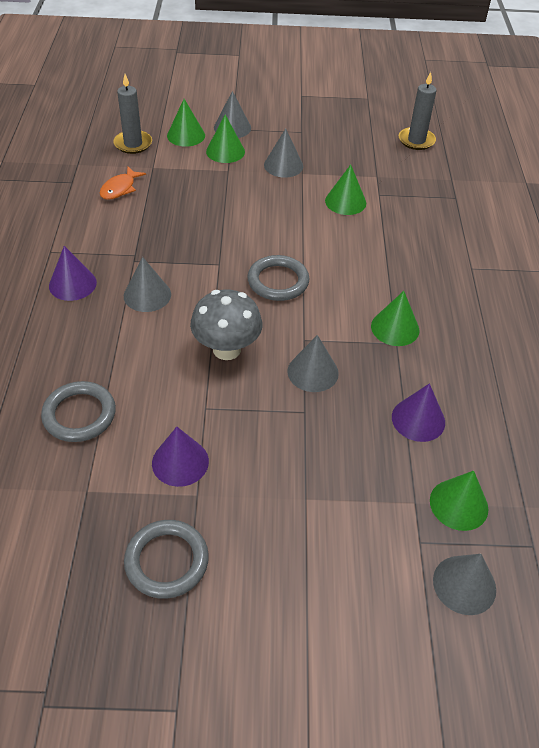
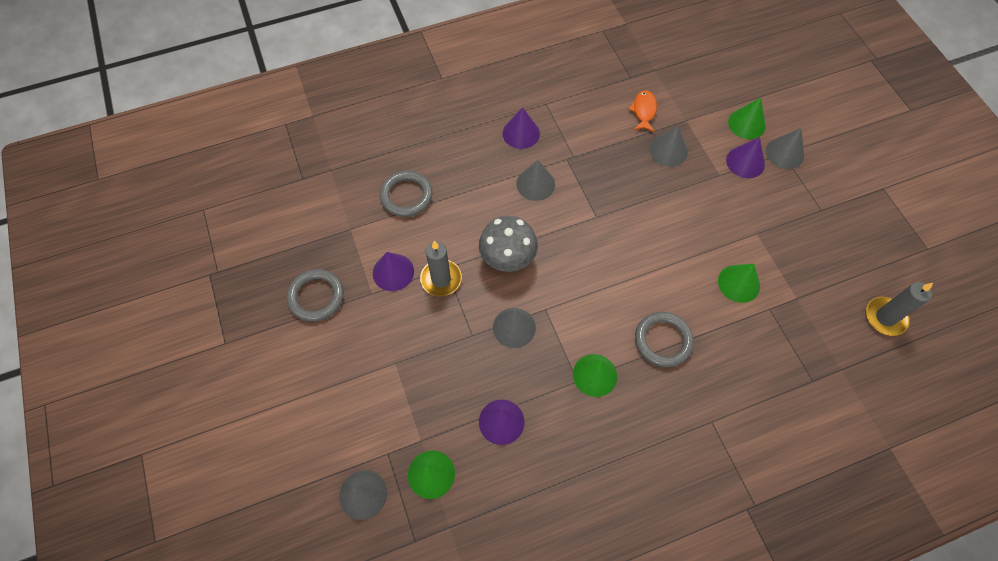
camera: 70 degrees right, 15 degrees up
orange fish [99,166,146,200] -> orange fish turned 90 degrees clockwise [628,90,657,132]
grey candle [113,74,152,154] -> grey candle moved to [420,241,462,296]
green cone [206,115,245,163] -> purple cone [726,137,765,178]
grey ring [247,255,310,301] -> grey ring moved to [635,312,694,367]
grey cone [264,128,303,178] -> grey cone moved to [649,126,688,167]

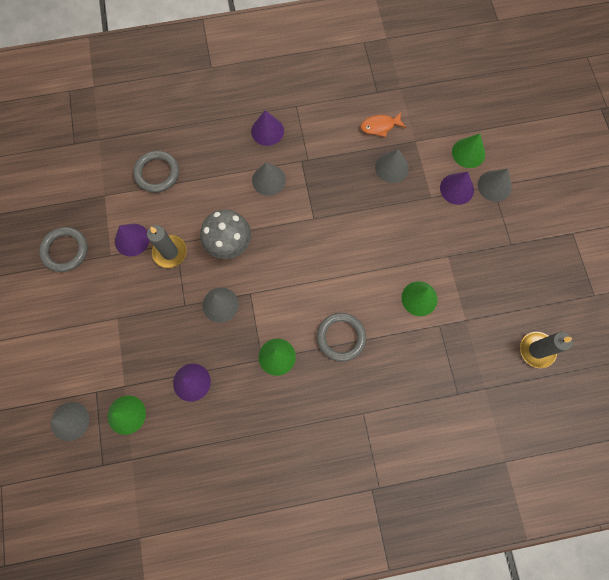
camera: 10 degrees right, 10 degrees up
orange fish [628,90,657,132] -> orange fish turned 120 degrees counterclockwise [361,112,406,137]

